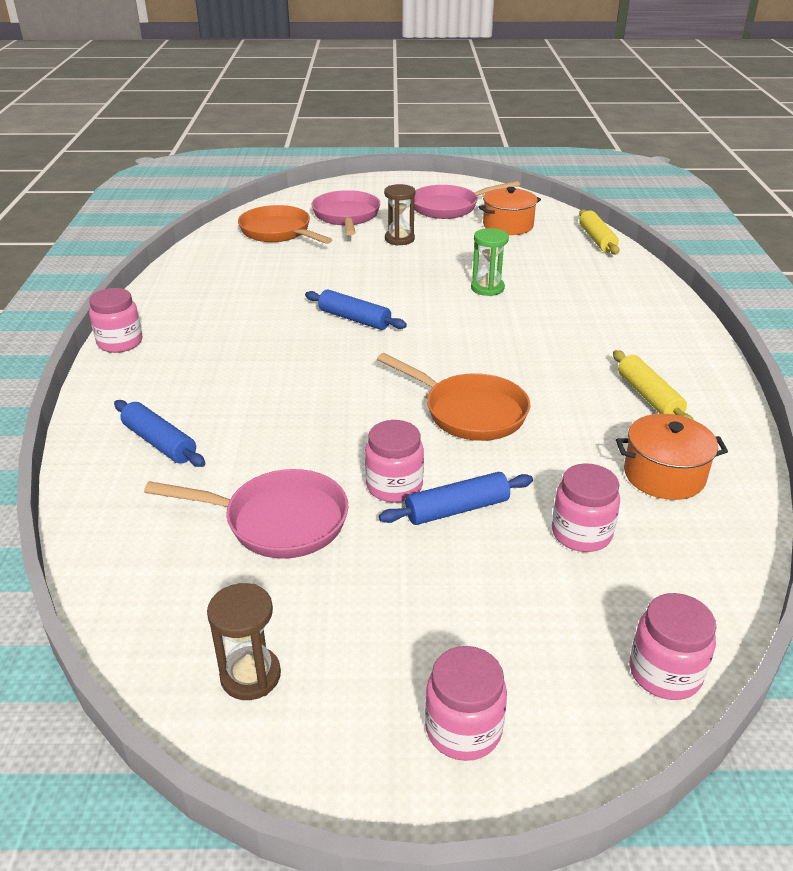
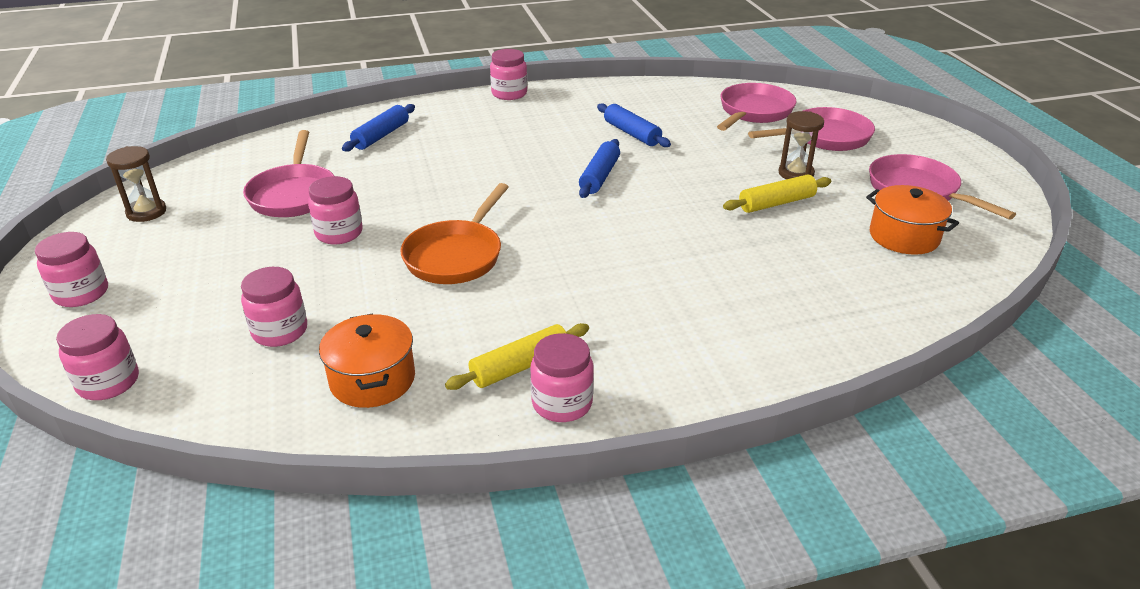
camera: 75 degrees right, 0 degrees up
orange pan [238,205,332,244] -> pink pan [717,83,797,131]
blue rolling pin [379,472,533,525] -> blue rolling pin moved to [597,103,671,147]
green hourglass [471,228,509,296] -> none
yellow rolling pin [579,209,620,255] -> yellow rolling pin moved to [723,174,831,213]
none -> pink jar [530,333,594,422]

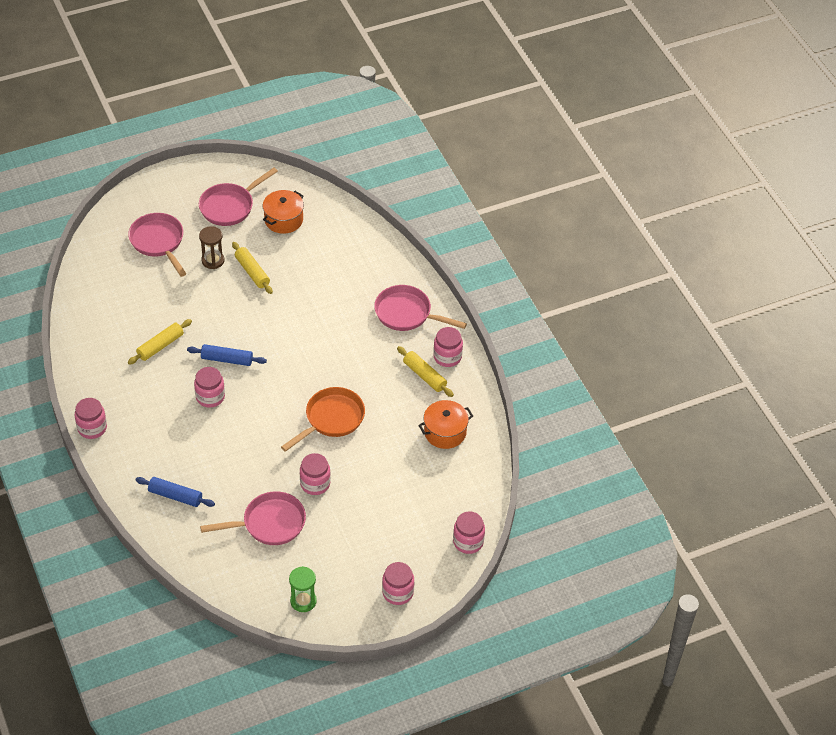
camera: 100 degrees left, 15 degrees up
brown hourglass [106,146,166,222] -> green hourglass [289,566,317,612]
pink jar [241,267,307,347] -> pink jar moved to [194,367,225,408]
orange pan [400,183,508,284] -> orange pan turned 60 degrees counterclockwise [281,387,365,452]
blue rolling pin [597,103,671,147] -> yellow rolling pin [128,319,192,365]
pink pan [717,83,797,131] -> pink pan moved to [374,285,467,331]

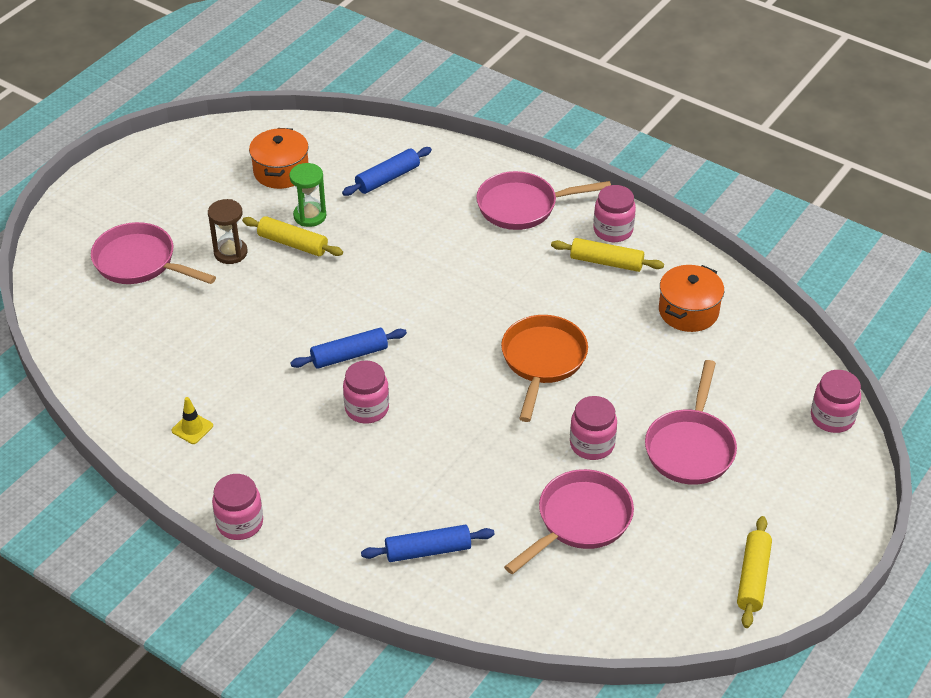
camera: 30 degrees left, 5 degrees down
yellow rolling pin [128,319,192,365] -> yellow rolling pin moved to [737,516,772,628]
pink pan [199,168,278,226] -> pink pan moved to [645,360,737,485]
green hourglass [289,566,317,612] -> green hourglass moved to [289,163,326,227]
pink jar [382,562,414,605] -> none
none -> yellow traffic cone [172,397,213,444]
none -> blue rolling pin [342,147,432,196]

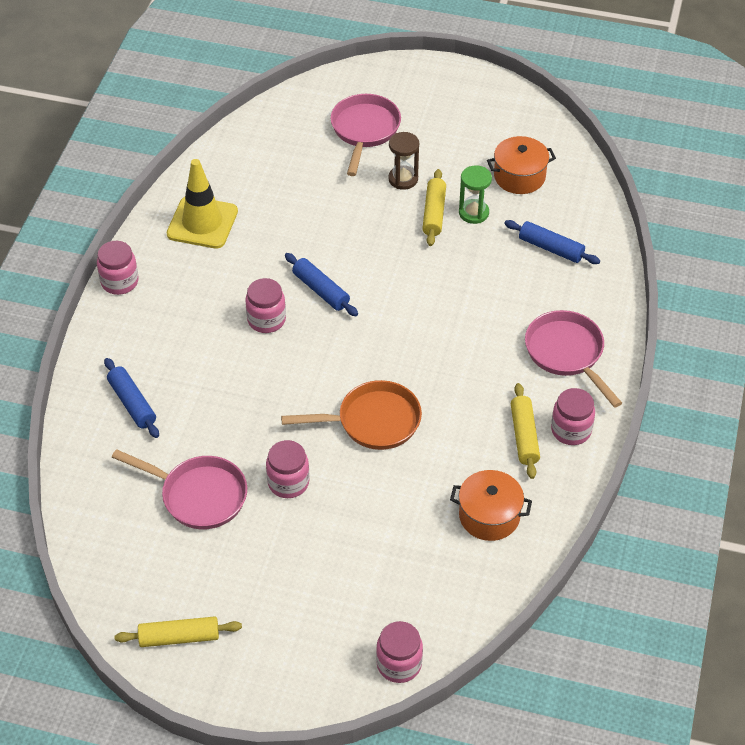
camera: 70 degrees right, 5 degrees up
yellow traffic cone [172,397,213,444] -> yellow traffic cone [167,159,238,249], size x2.28
pink pan [645,360,737,485] -> none

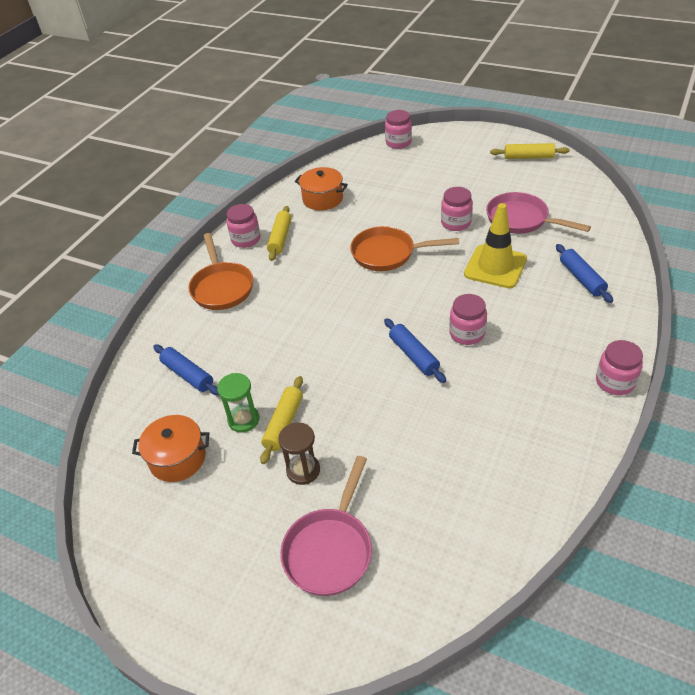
camera: 165 degrees left, 5 degrees down
yellow traffic cone [167,159,238,249] -> yellow traffic cone moved to [464,203,527,288]
pink pan [525,310,622,408] -> orange pan [188,233,253,310]

